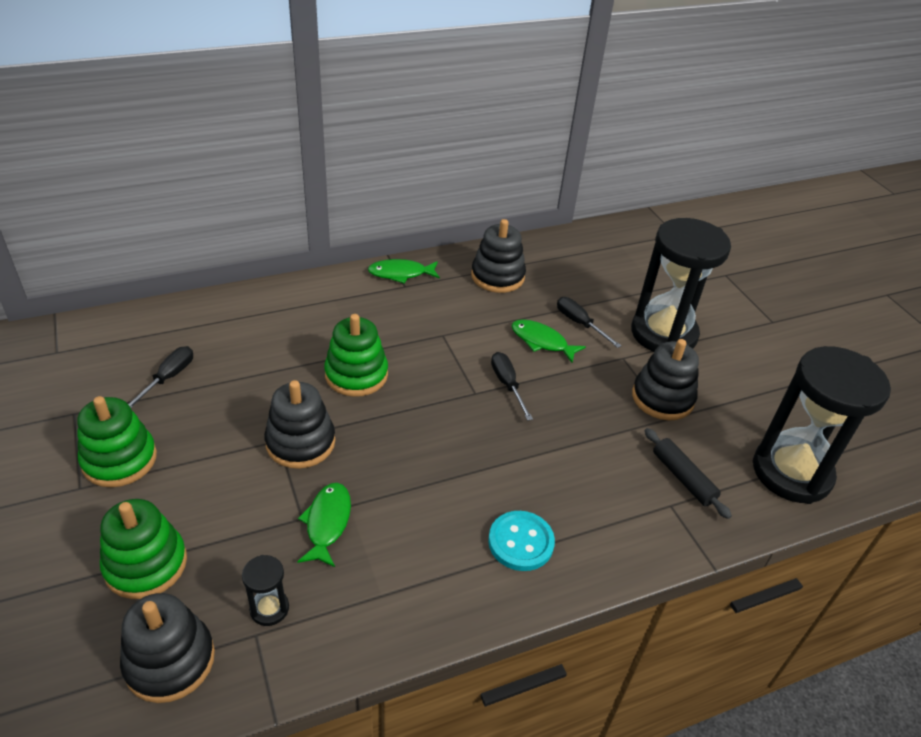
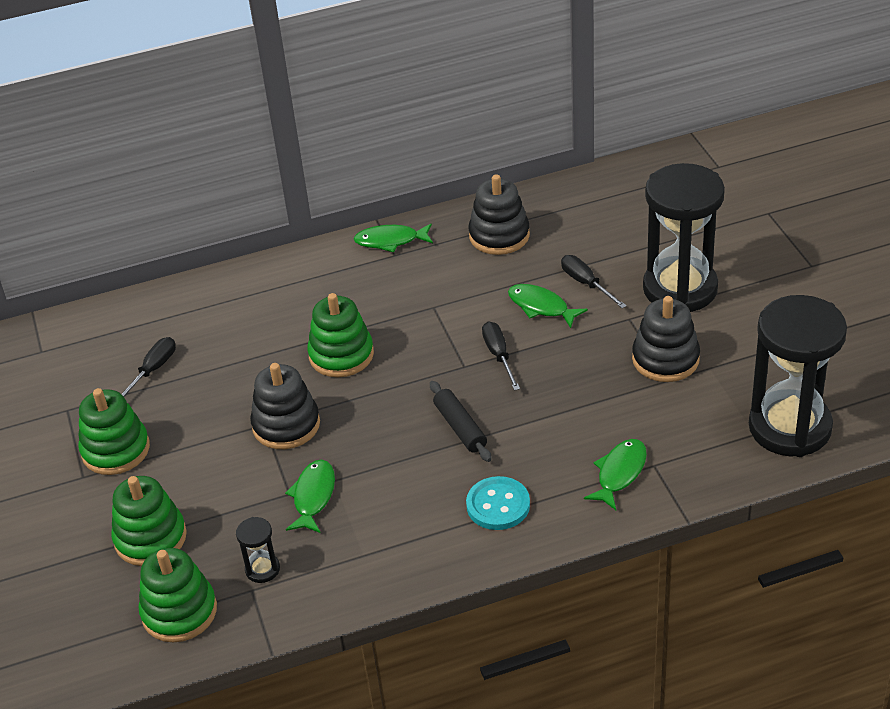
camera: 10 degrees right, 0 degrees up
black stacking toy [120,593,215,703] -> green stacking toy [139,548,217,642]
black rolling pin [645,428,732,519] -> black rolling pin moved to [430,381,492,462]
none -> green fish [584,439,647,510]

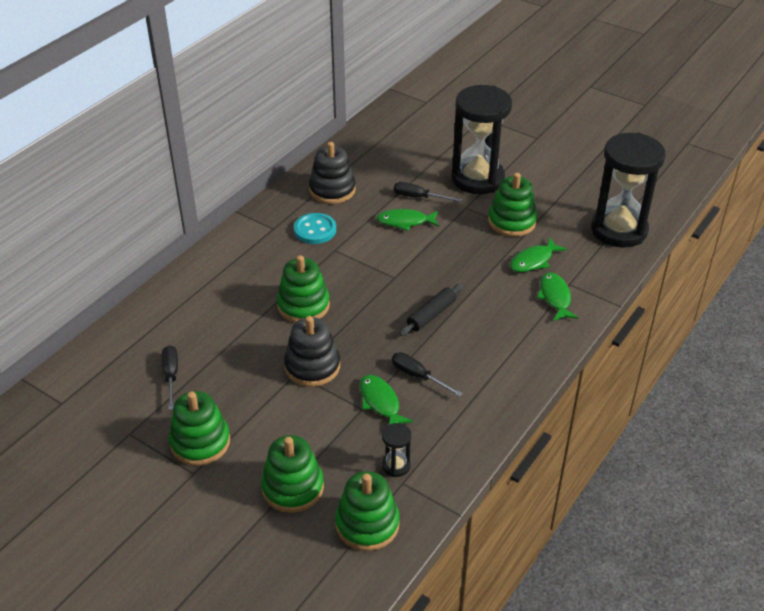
camera: 40 degrees left, 0 degrees up
green fish [354,224,433,253] -> green fish moved to [510,238,567,272]
black rolling pin [430,381,492,462] -> black rolling pin turned 75 degrees counterclockwise [399,284,463,336]
turquoise button [466,476,530,530] -> turquoise button moved to [294,213,336,244]
black screwdriver [482,322,520,391] -> black screwdriver moved to [392,352,463,396]
black stacking toy [632,296,700,382] -> green stacking toy [488,173,537,237]

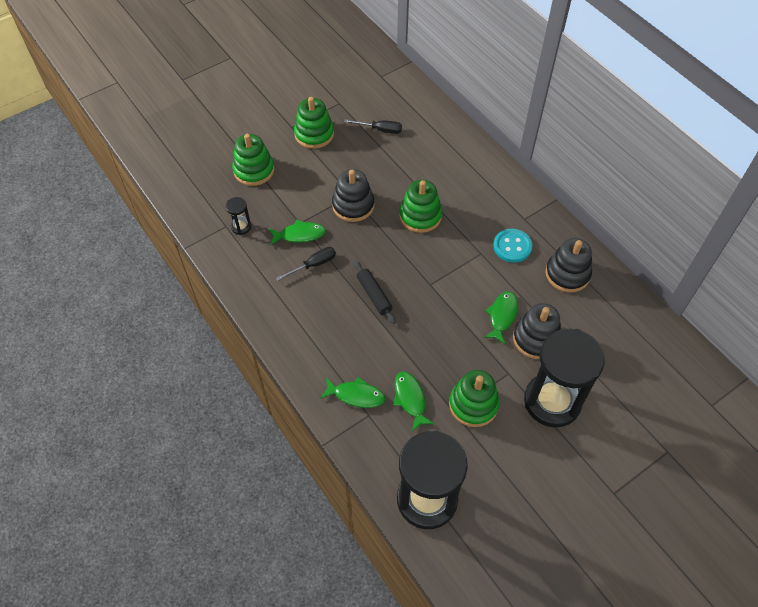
camera: 110 degrees right, 15 degrees up
green stacking toy [335,471,400,551] -> none
black screwdriver [394,182,461,202] -> black stacking toy [513,303,561,359]

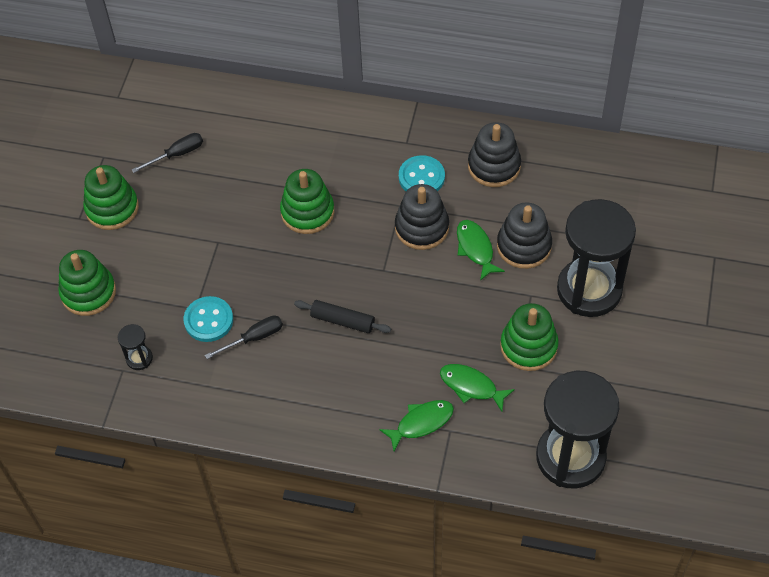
camera: 40 degrees left, 0 degrees up
green fish [269,220,326,246] -> turquoise button [184,296,233,342]
black screwdriver [276,247,336,281] -> black screwdriver turned 45 degrees clockwise [205,315,283,359]
black stacking toy [332,169,374,222] -> black stacking toy moved to [395,184,449,250]

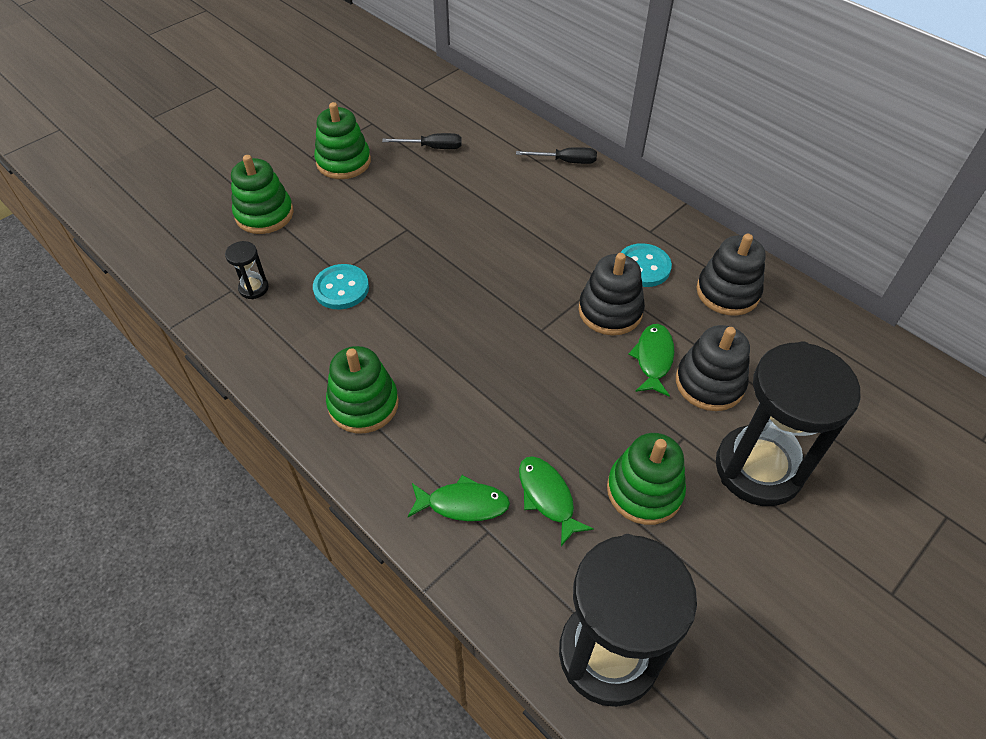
camera: 30 degrees right, 5 degrees down
black screwdriver [205,315,283,359] -> black screwdriver moved to [516,147,597,164]
green stacking toy [280,169,334,234] -> green stacking toy moved to [326,346,399,433]
black rolling pin [294,300,391,333] -> none

